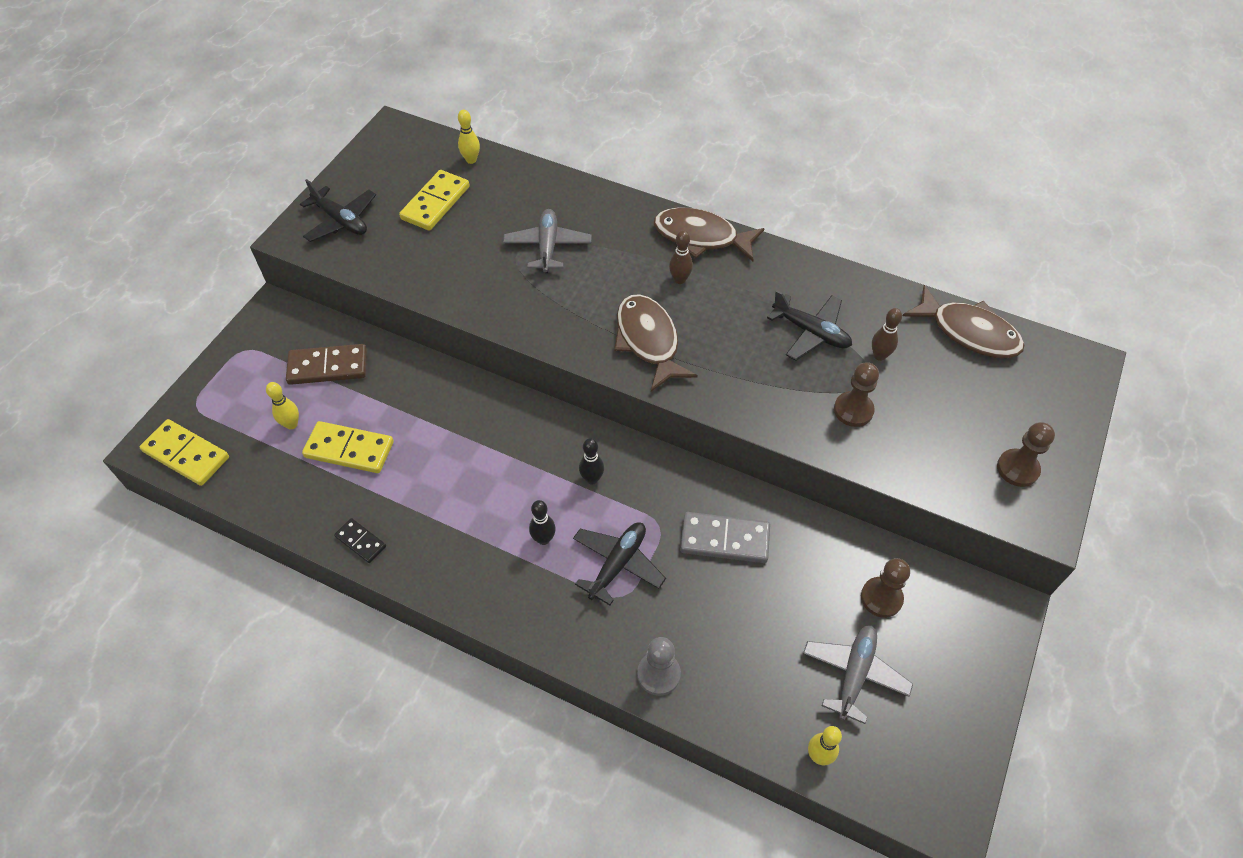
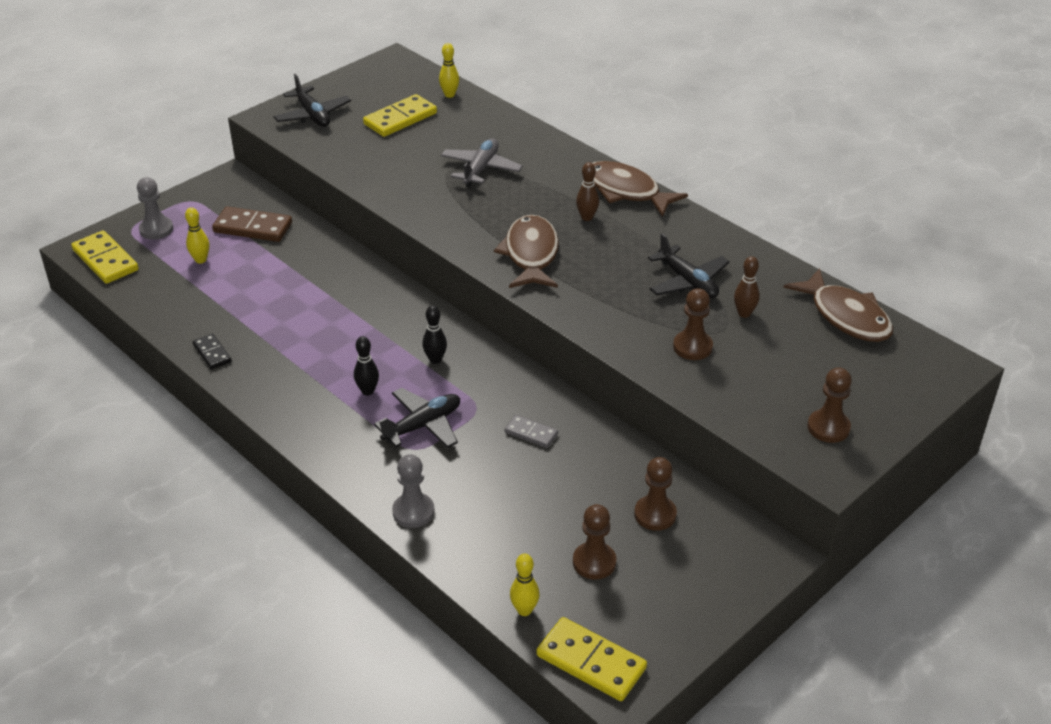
camera: 20 degrees right, 15 degrees down
yellow domino [302,421,394,473] -> yellow domino moved to [536,617,647,701]
grey domino [680,512,770,563] -> grey domino [505,415,558,448], size x0.57
grey plane [803,625,913,724] -> brown pawn [573,504,616,580]
none -> grey pawn [137,177,173,240]

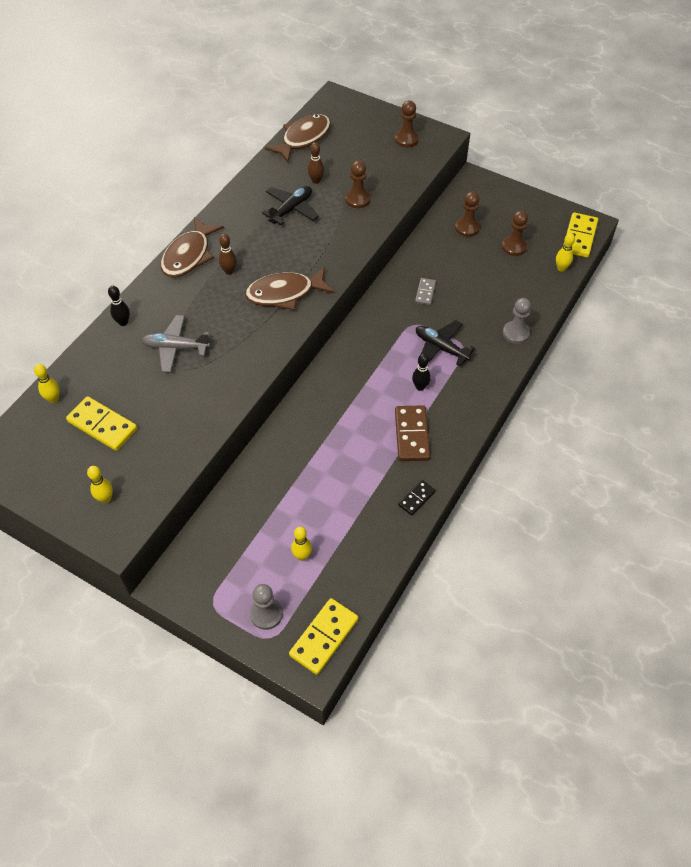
camera: 105 degrees left, 15 degrees up
brown domino [212,206,292,242] -> brown domino moved to [395,405,430,461]
black plane [273,74,351,127] -> yellow bowling pin [87,466,113,503]
black bowling pin [422,305,447,364] -> black bowling pin moved to [108,286,130,326]

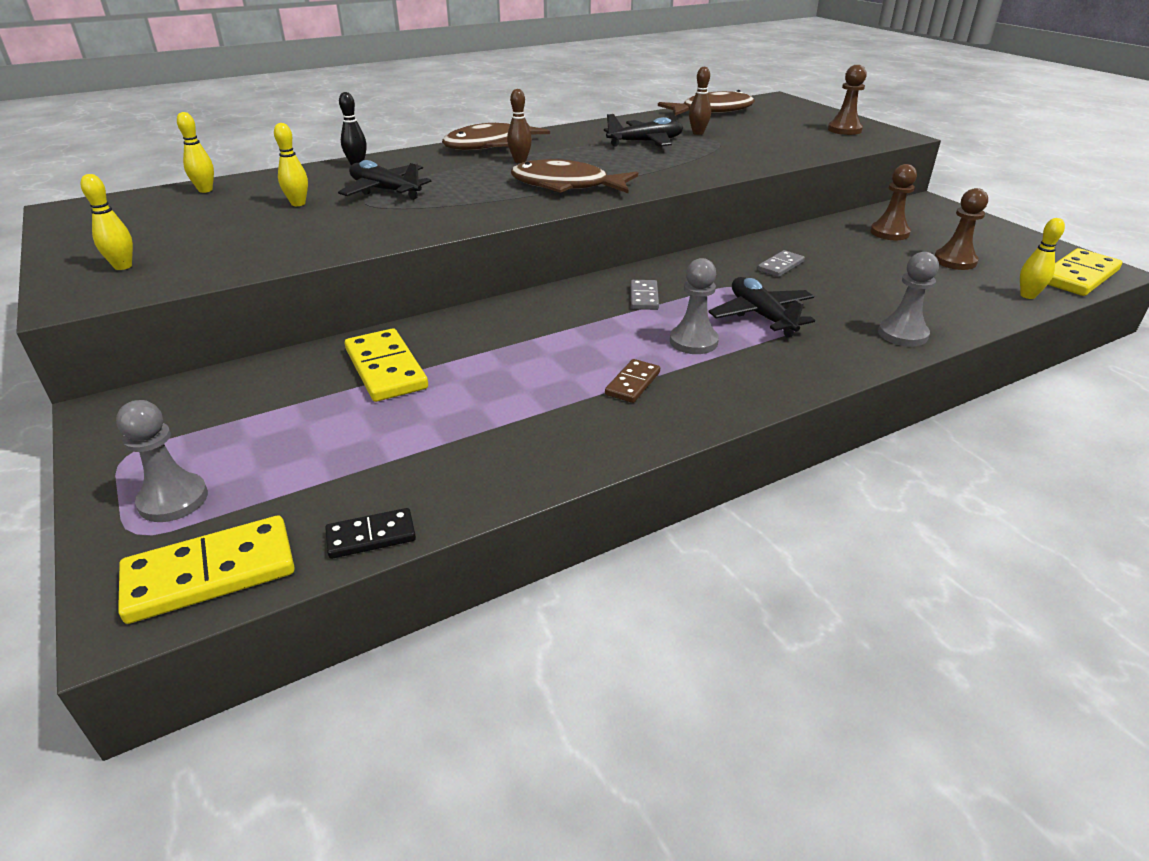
camera: 30 degrees right, 20 degrees down
yellow domino [66,396,137,451] -> yellow domino moved to [345,328,428,402]
grey plane [142,315,210,373] -> black plane [338,160,431,200]
yellow bowling pin [291,527,312,561] -> yellow bowling pin moved to [274,123,308,206]
brown pawn [345,161,371,208] -> none
brown domino [395,405,430,461] -> brown domino [605,359,660,403], size x0.57
black domino [398,480,436,515] -> black domino moved to [325,508,416,559]
black bowling pin [412,354,431,391] -> grey pawn [670,258,719,354]
none -> grey domino [631,280,659,310]

